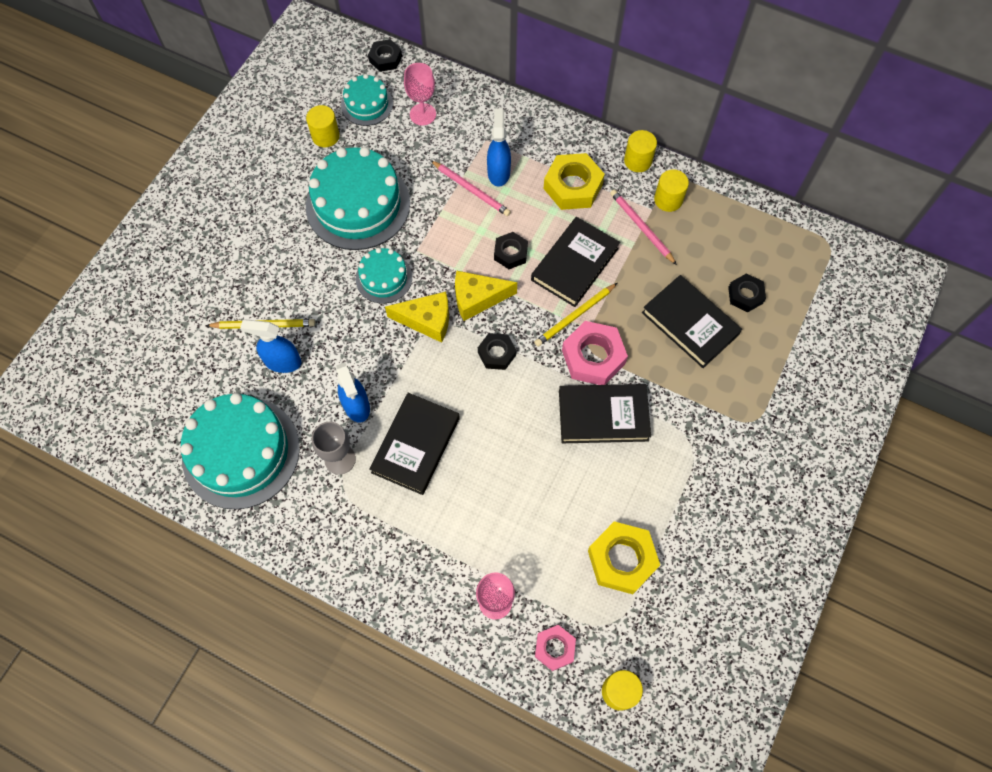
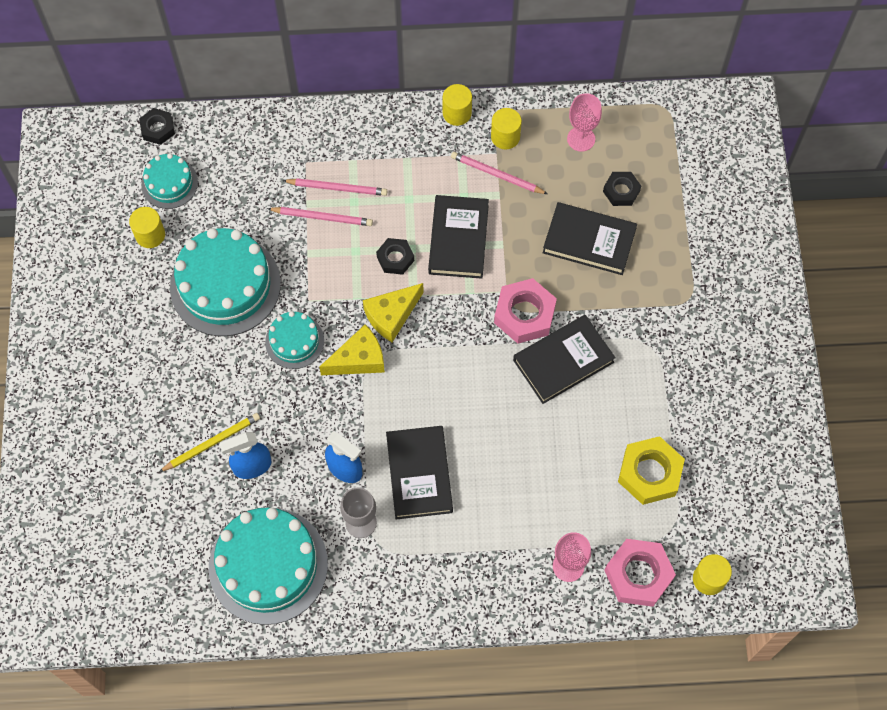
camera: 30 degrees left, 0 degrees up
pink goblet [404,63,436,125] -> pink goblet moved to [567,93,602,152]
black nut [478,333,517,370] -> none
blue spray bottle [487,108,511,187] -> pink pencil [282,178,387,196]
yellow pencil [534,283,617,347] -> none
pink nut [535,625,576,671] -> pink nut [604,539,676,607], size x1.67
yellow nut [544,153,605,210] -> none

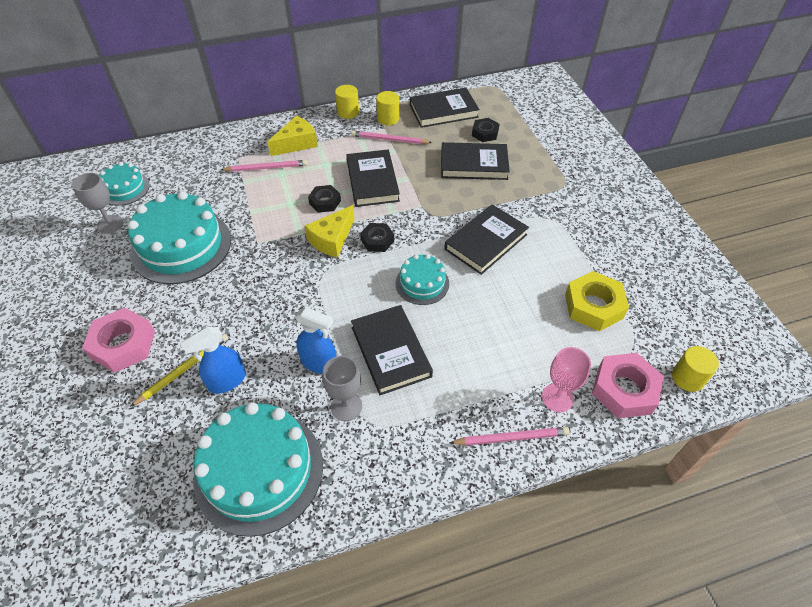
camera: 15 degrees left, 15 degrees down
yellow cylinder [129,207,165,248] -> grey goblet [72,173,123,234]
black nut [139,108,175,145] -> black nut moved to [360,223,394,252]
turquoise cake [265,311,324,369] -> turquoise cake moved to [395,254,449,305]
pink pencil [267,207,373,226] -> pink pencil moved to [449,427,570,446]
yellow cheese [319,324,385,375] -> yellow cheese moved to [267,116,318,156]
pink nut [494,278,557,344] -> pink nut moved to [82,308,155,373]
pink goblet [567,93,602,152] -> black book [410,88,480,128]

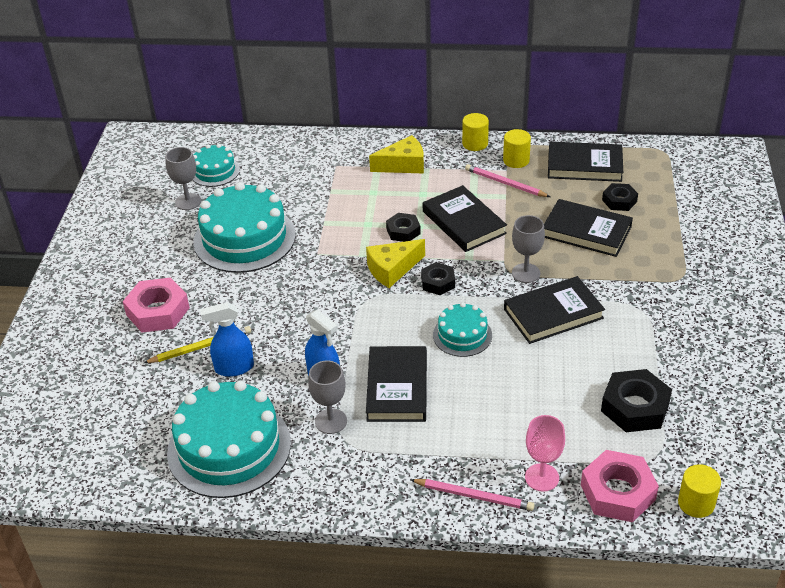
camera: 25 degrees right, 10 degrees down
pink pencil [221,160,308,172] -> none
black book [346,149,400,207] -> black book turned 45 degrees counterclockwise [423,185,507,252]
yellow nut [565,271,629,331] -> black nut [601,369,672,432]
none -> grey goblet [512,215,545,283]

